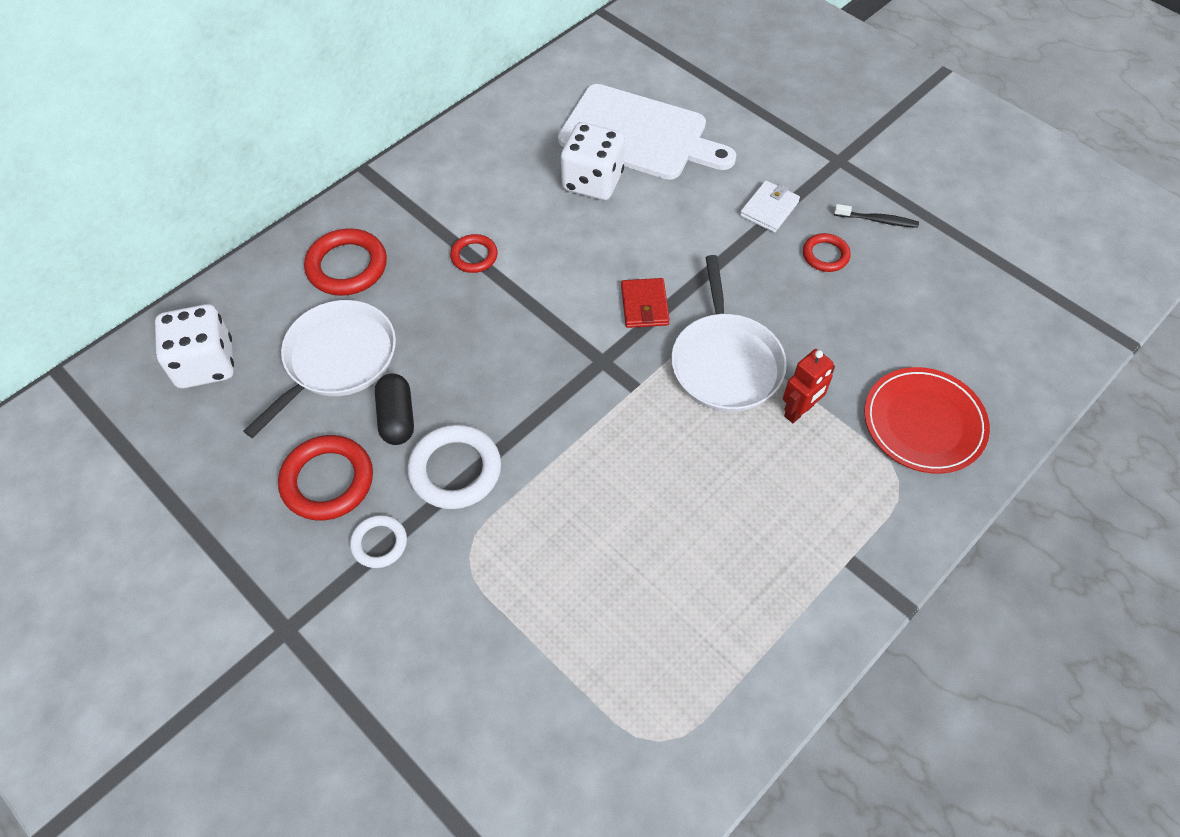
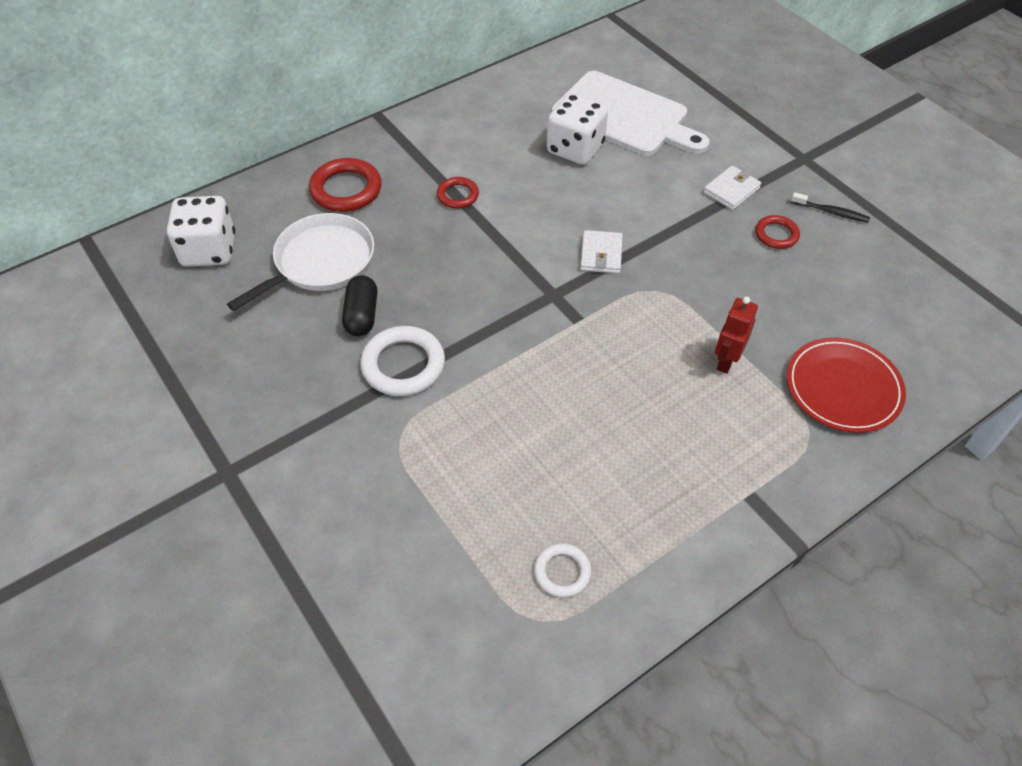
camera: 10 degrees right, 5 degrees down
red ring [278,435,373,520] -> none
white ring [350,515,407,568] -> white ring moved to [534,543,591,597]
red wallet [621,278,670,328] -> white wallet [580,230,622,273]
white pan [671,255,787,412] -> none
red robot [783,349,835,423] -> red robot turned 150 degrees clockwise [715,297,758,374]

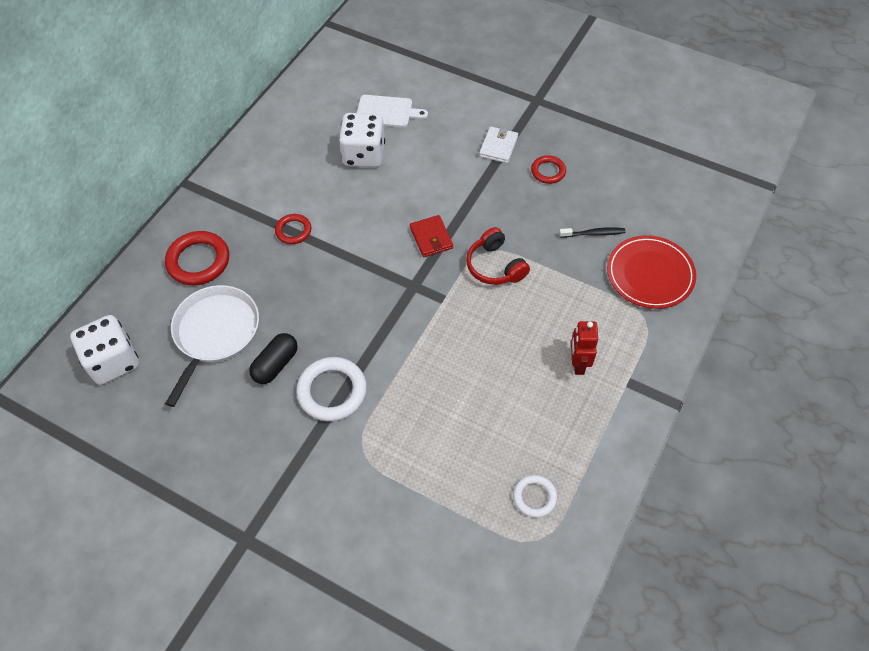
camera: 25 degrees left, 5 degrees up
black capsule [342,275,377,336] -> black capsule turned 60 degrees clockwise [249,333,298,384]
white cutting board [552,71,710,156] -> white cutting board [357,95,428,128], size x0.54
white wallet [580,230,622,273] -> red wallet [410,215,453,257]
red robot [715,297,758,374] -> red robot moved to [571,321,598,375]
black toothbrush [791,192,870,222] -> black toothbrush moved to [559,227,626,238]
none -> red headphones [466,227,530,285]

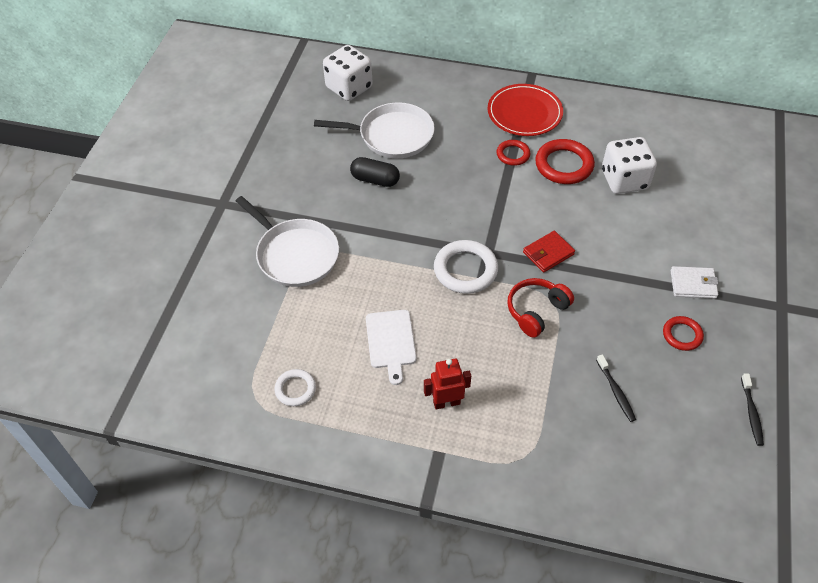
camera: 75 degrees right, 5 degrees down
red ring [165,231,229,285] -> red ring moved to [535,139,595,184]
white ring [296,357,367,421] -> white ring moved to [434,240,498,294]
white cutting board [357,95,428,128] -> white cutting board moved to [366,310,417,385]
red plate [607,235,696,309] -> red plate moved to [488,84,563,136]
none -> white pan [236,196,339,287]
none -> black toothbrush [741,373,764,446]

